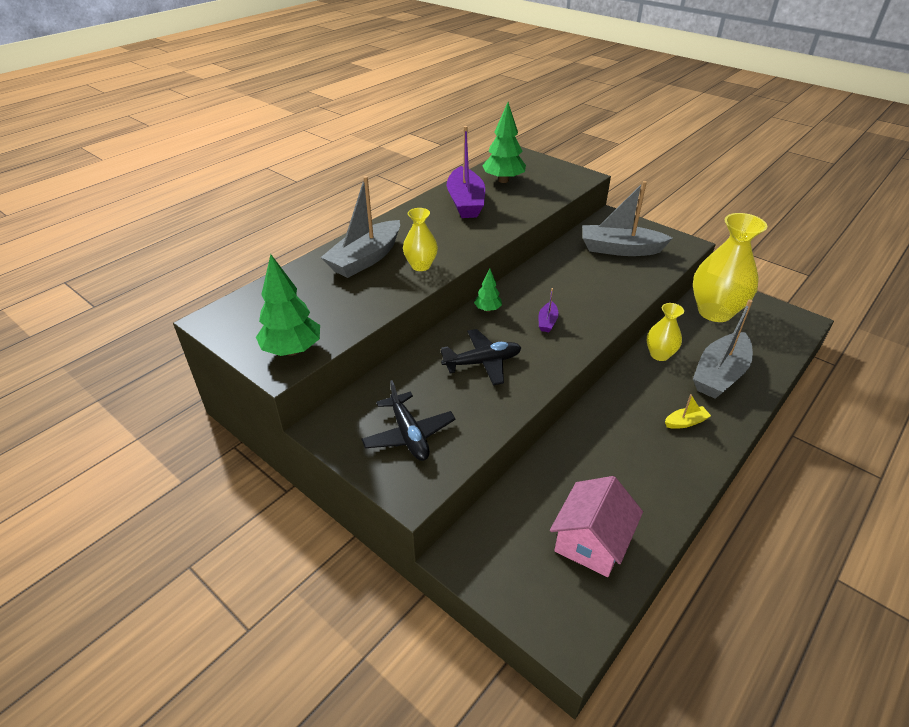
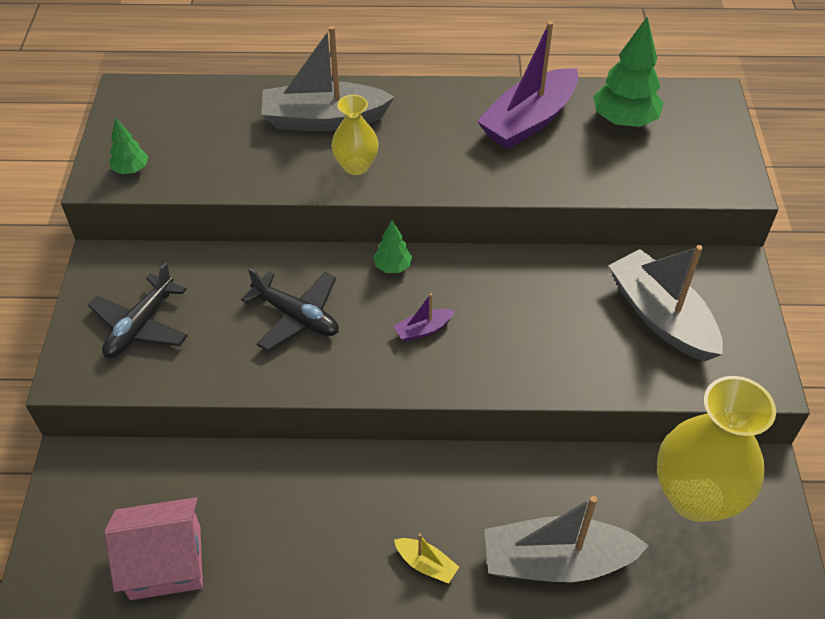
camera: 50 degrees right, 10 degrees up
green tree [256,254,320,356] -> green tree [109,117,148,174], size x0.53
yellow vase [647,303,684,361] -> none

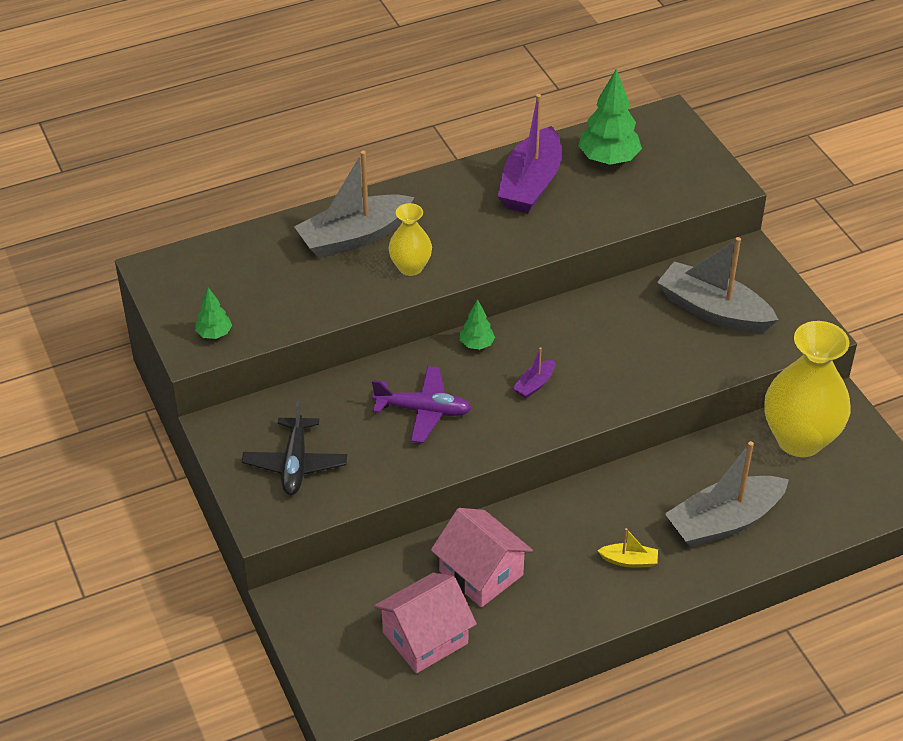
camera: 25 degrees left, 5 degrees down
black plane [241,268,339,352] -> purple plane [372,366,472,443]
none -> pink house [431,508,533,607]

